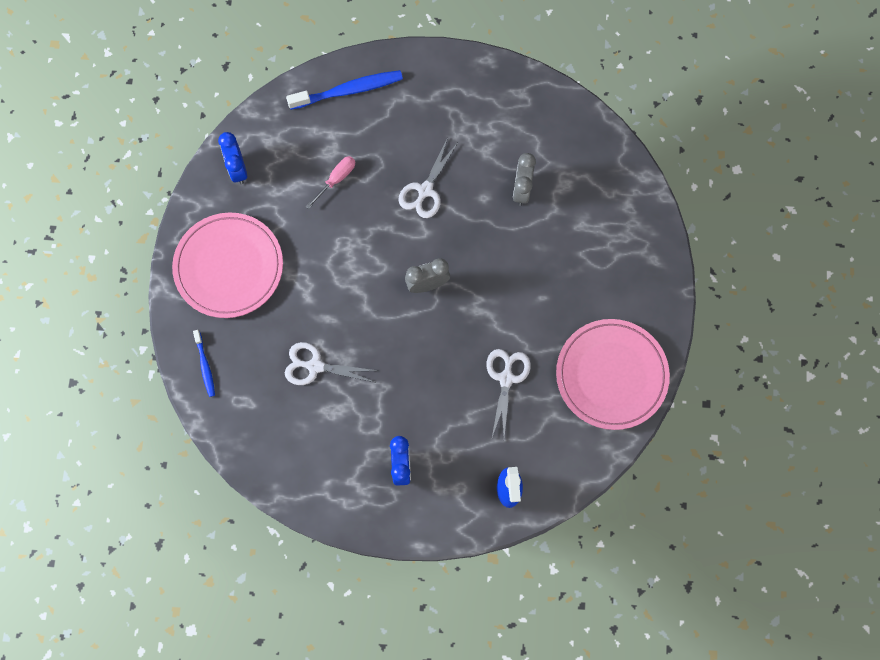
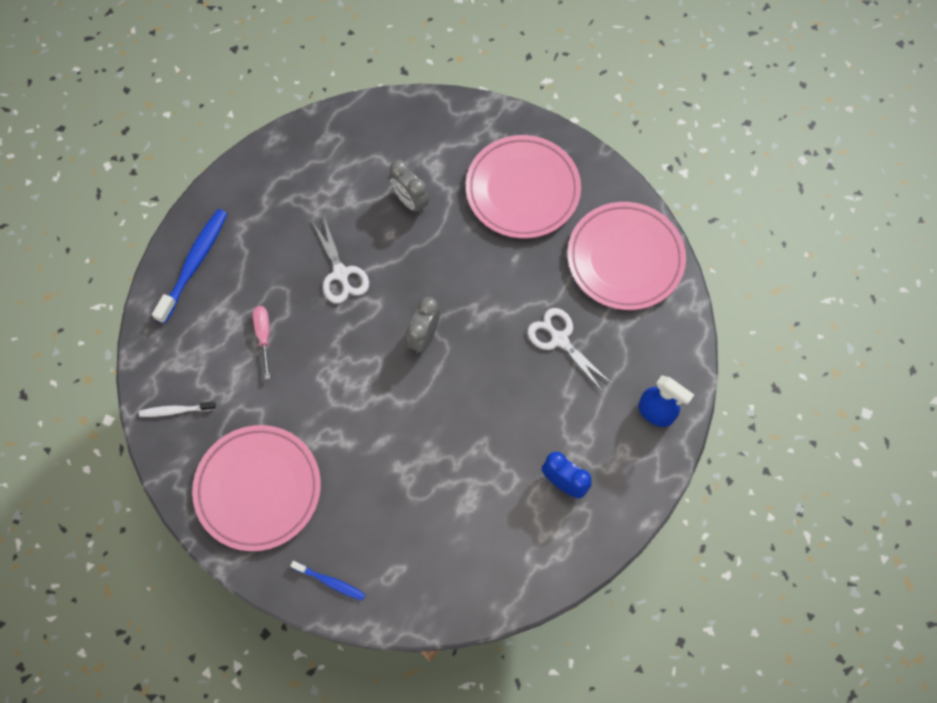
camera: 50 degrees left, 5 degrees down
blue clock [218,132,247,185] -> white toothbrush [139,401,216,417]
white scissors [285,342,378,385] -> none
none -> pink plate [466,135,581,239]

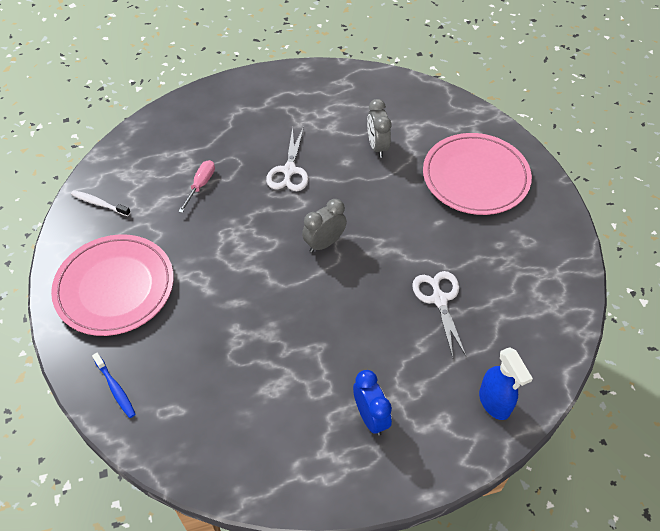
camera: 30 degrees right, 15 degrees down
blue toothbrush [152,209,227,324] -> none
pink plate [567,202,686,310] -> none

